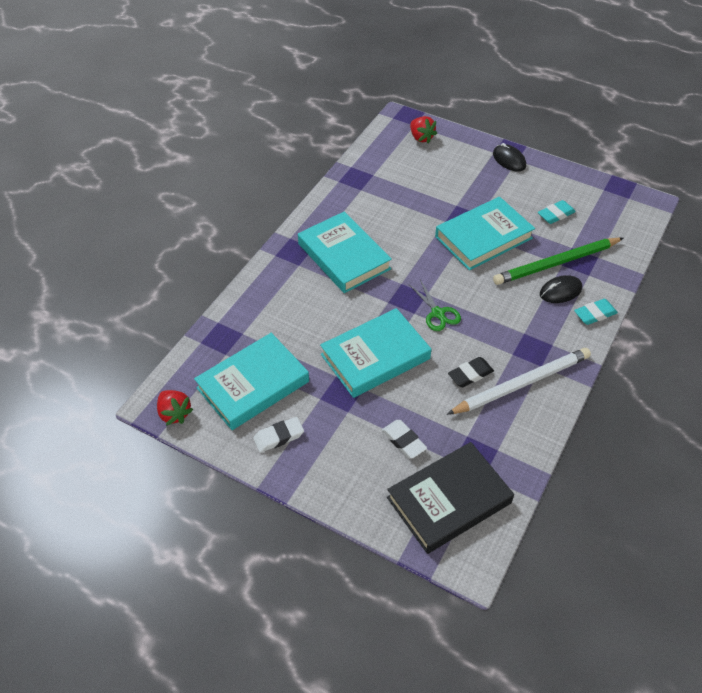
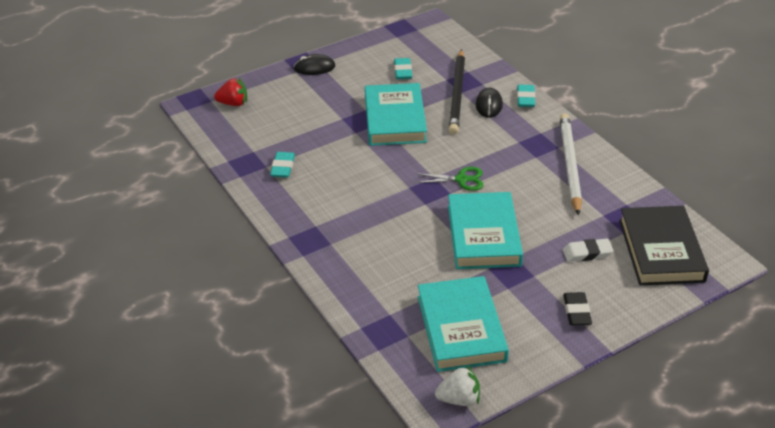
camera: 60 degrees left, 10 degrees down
red strawberry [157,390,194,425] -> white strawberry [435,366,480,406]
white eraser [253,417,304,453] -> none
turquoise book [298,212,392,293] -> none
black eraser [448,357,494,387] -> black eraser moved to [563,292,592,326]
green pencil [493,238,623,285] -> black pencil [449,49,465,135]
none -> turquoise eraser [270,152,295,178]

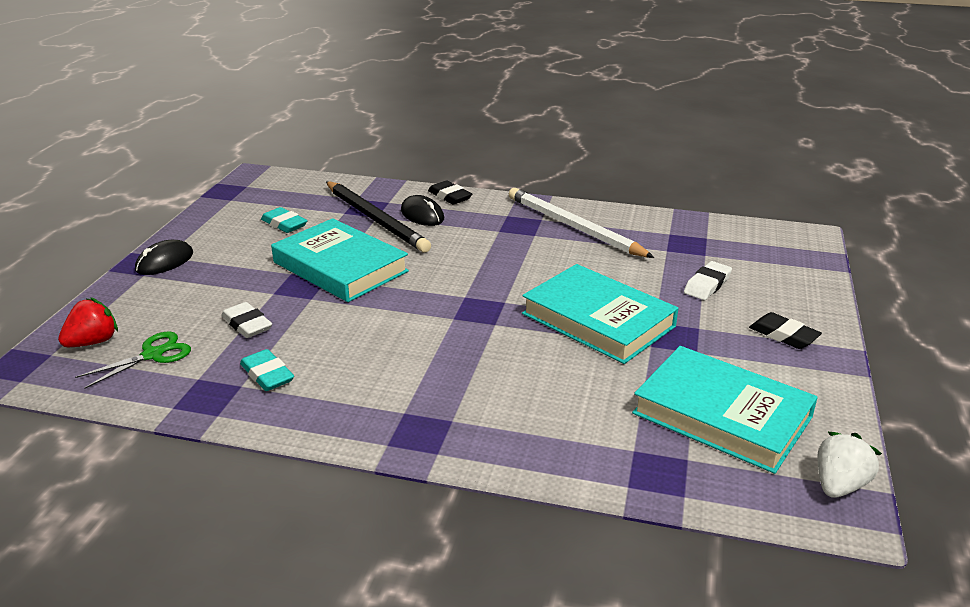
camera: 45 degrees left, 10 degrees down
green scissors [415,167,483,191] -> green scissors moved to [75,332,191,389]
turquoise eraser [517,85,535,107] -> black eraser [428,180,472,205]
black book [619,206,709,285] -> none
none -> white eraser [221,302,272,338]

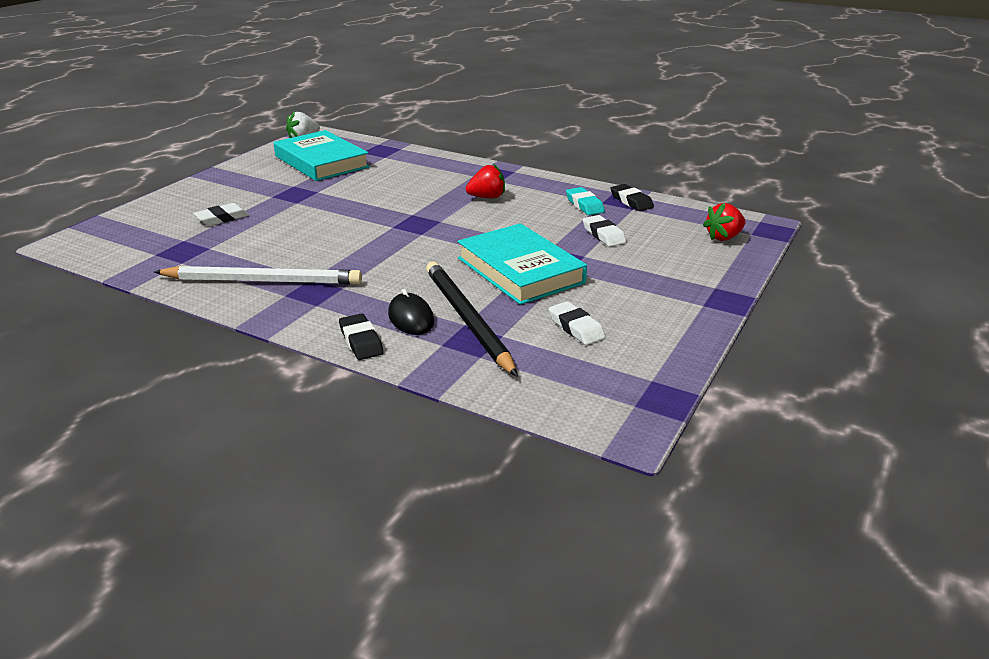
camera: 165 degrees left, 0 degrees up
green scissors [75,332,191,389] -> none
black mouse [135,240,193,275] -> none
turquoise eraser [261,207,308,233] -> white eraser [549,301,606,345]
white pencil [509,188,655,258] -> white pencil turned 60 degrees counterclockwise [154,266,362,284]
turquoise book [522,264,679,364] -> none
black eraser [749,312,822,349] -> black eraser moved to [610,184,654,211]
none -> red strawberry [466,163,505,198]

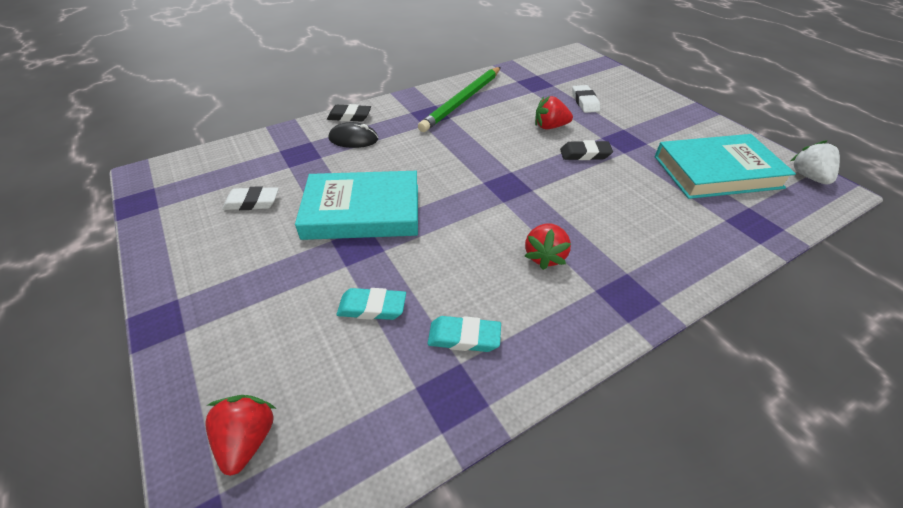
camera: 120 degrees right, 15 degrees up
white pencil [154,266,362,284] -> green pencil [418,67,501,132]
black pencil [426,262,518,377] -> none
white eraser [583,215,626,247] -> turquoise eraser [337,288,406,320]
black eraser [610,184,654,211] -> black eraser moved to [560,140,613,160]
none -> red strawberry [535,96,573,129]

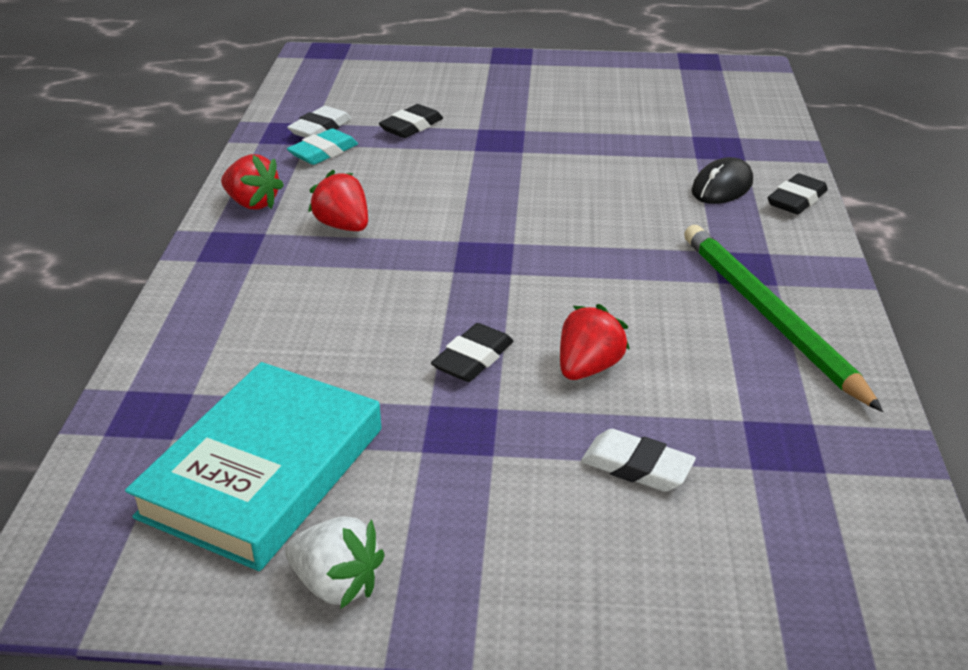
camera: 125 degrees right, 10 degrees down
red strawberry [205,395,276,476] -> red strawberry moved to [221,154,284,210]
white eraser [222,186,279,210] -> white eraser moved to [287,106,351,138]
turquoise book [295,171,418,240] -> none
turquoise eraser [337,288,406,320] -> black eraser [379,104,443,138]
white strawberry [791,140,840,185] -> white strawberry moved to [285,516,385,609]

